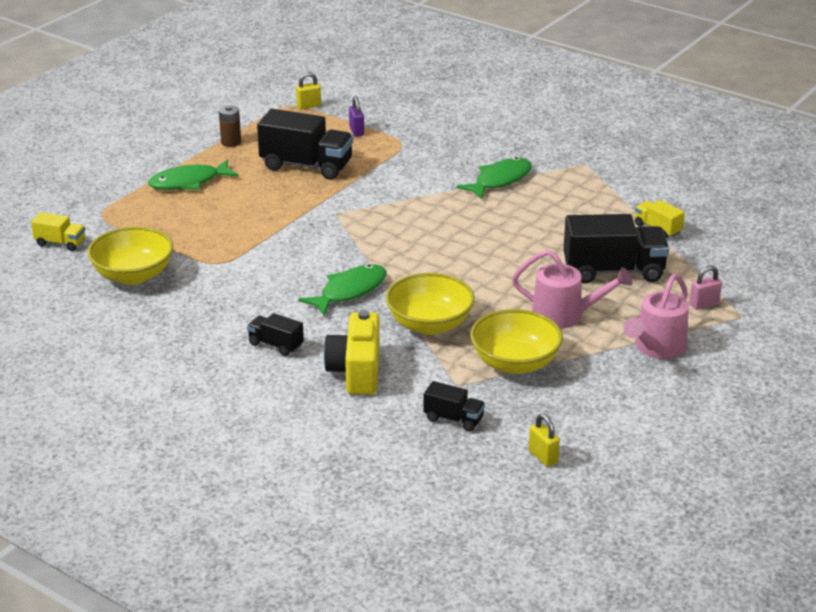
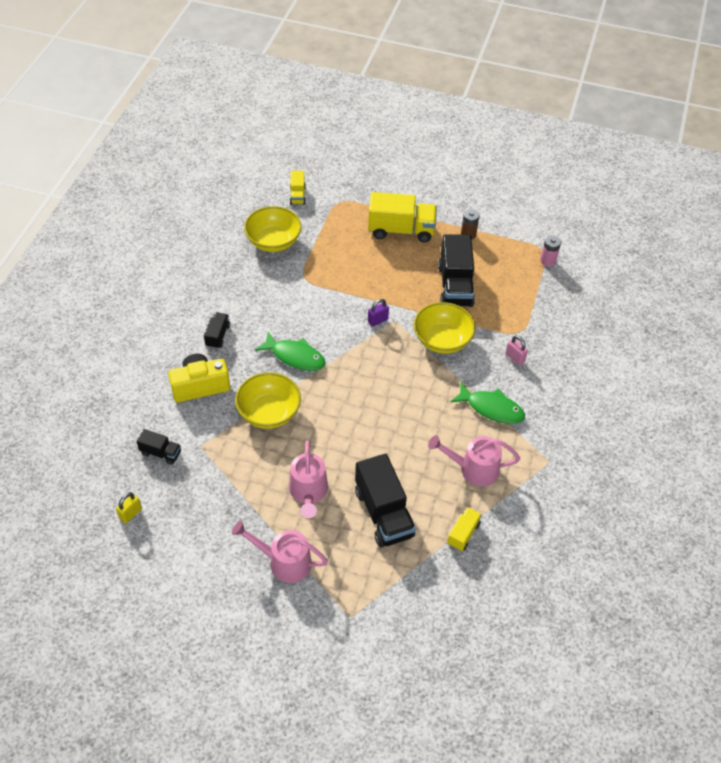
camera: 70 degrees right, 20 degrees up
green fish [148,160,239,190] -> yellow truck [368,192,437,242]
yellow padlock [296,72,321,110] -> pink battery [540,235,561,267]
purple padlock [349,96,364,137] -> purple padlock moved to [368,299,389,327]
black truck [423,381,485,432] -> black truck turned 75 degrees counterclockwise [137,429,181,465]
yellow bowl [470,309,563,374] -> yellow bowl moved to [414,302,475,354]
pink padlock [690,265,722,310] -> pink padlock moved to [505,336,528,365]
none -> pink watering can [428,435,520,486]

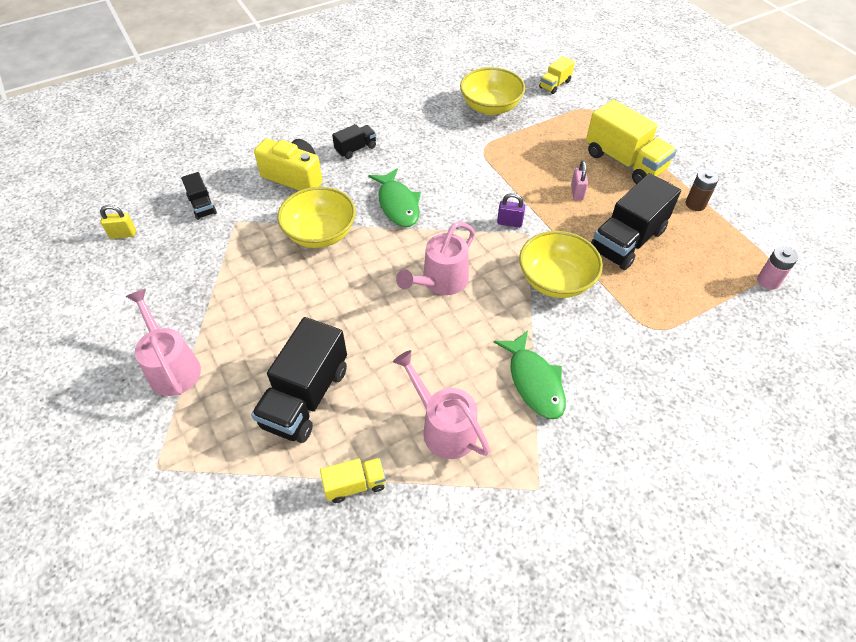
camera: 45 degrees right, 0 degrees up
pink watering can [289,440,328,518] -> pink watering can moved to [396,222,475,295]
pink padlock [505,336,528,365] -> pink padlock moved to [571,161,588,200]

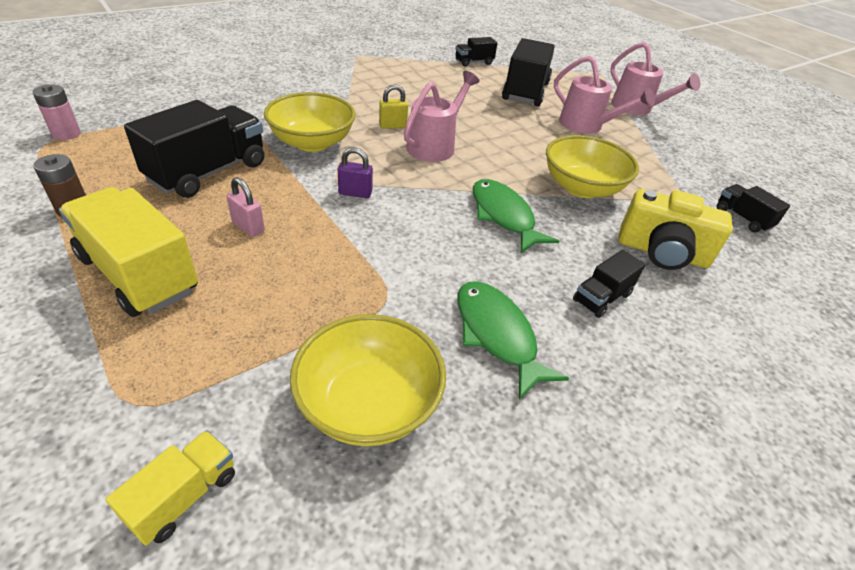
camera: 170 degrees right, 10 degrees down
yellow padlock [100,205,136,239] -> yellow padlock moved to [379,84,408,129]
yellow truck [320,458,386,503] -> black truck [455,37,497,67]
pink watering can [393,350,490,459] -> pink watering can moved to [554,56,655,134]
green fish [494,331,566,419] -> green fish moved to [457,281,569,400]
pink padlock [571,161,588,200] -> pink padlock turned 45 degrees counterclockwise [227,177,265,237]

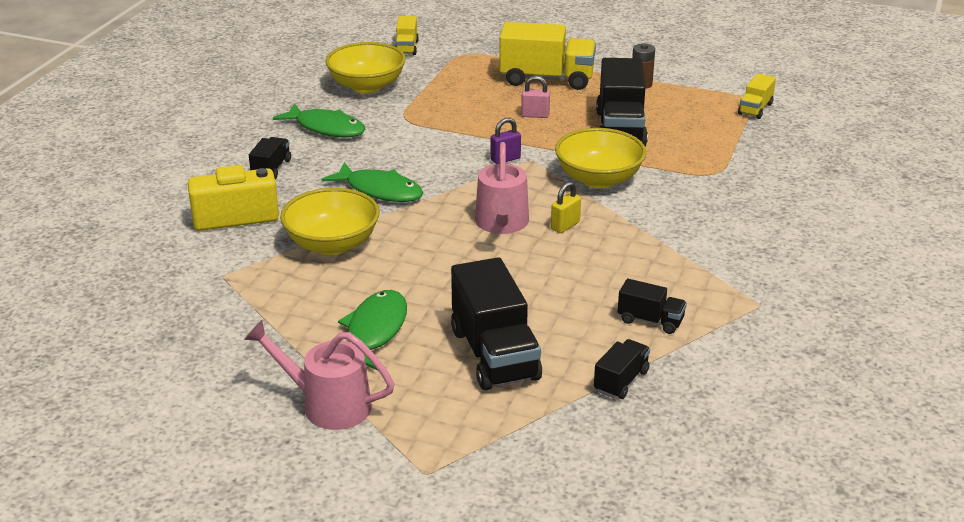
camera: 150 degrees right, 10 degrees down
pink battery [33,84,81,140] -> yellow truck [738,73,776,119]
pink watering can [554,56,655,134] -> green fish [338,290,407,371]
black truck [717,184,790,233] -> black truck moved to [618,279,687,334]

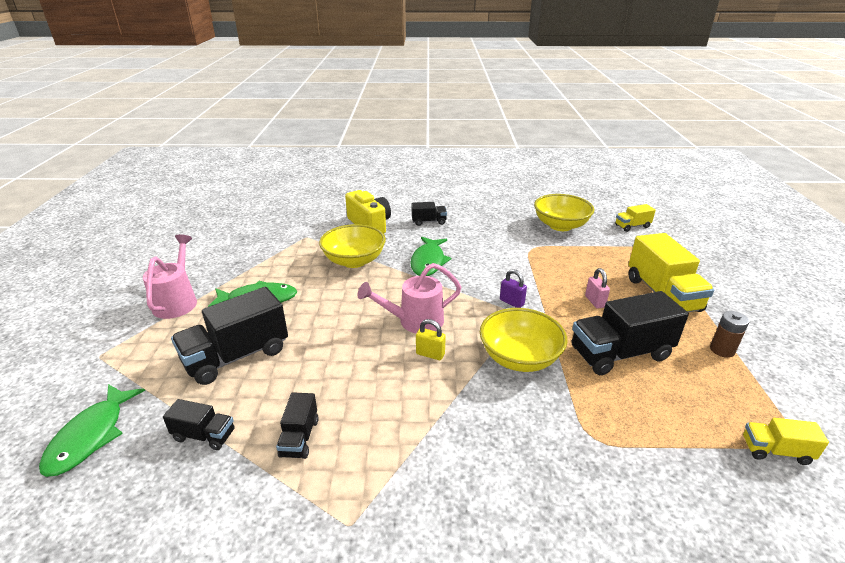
camera: 70 degrees right, 0 degrees up
green fish [273,103,365,137] -> green fish moved to [39,384,145,477]

